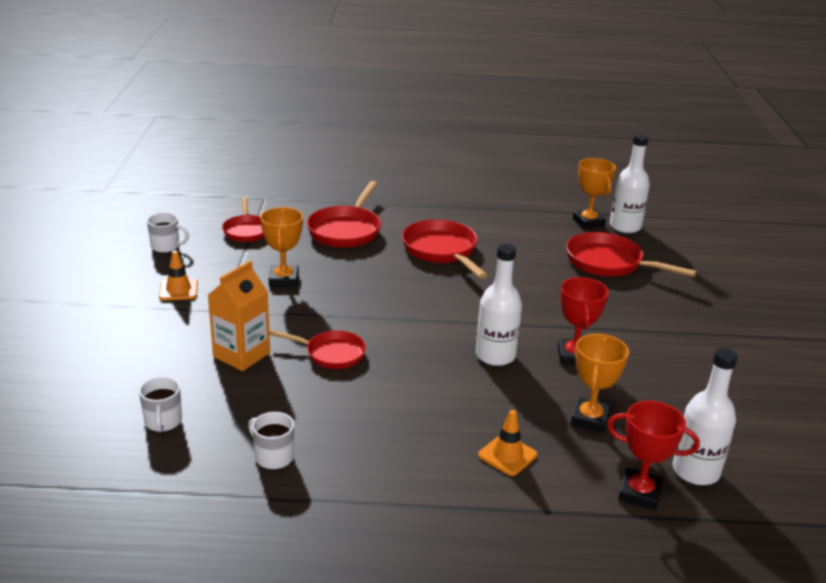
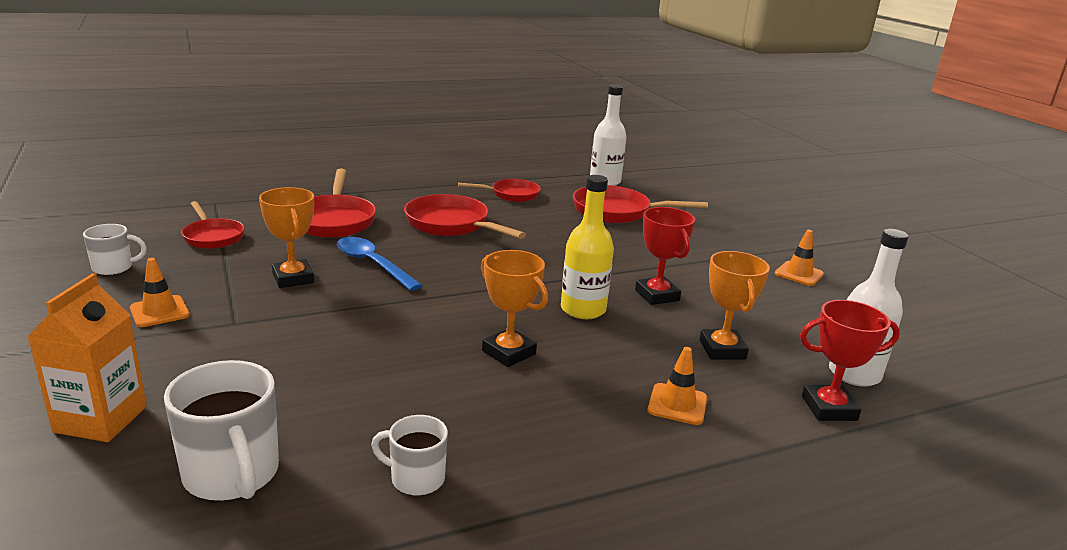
camera: 25 degrees left, 5 degrees down
white mug [139,377,182,432] -> white mug [164,360,279,501], size x1.71
orange carton [208,261,270,371] -> orange carton moved to [28,273,147,442]
red pan [269,330,366,369] -> red pan moved to [458,179,541,202]
white bottle [476,244,522,366] -> yellow bottle [561,175,614,319]
orange trophy [573,158,616,229] -> orange trophy moved to [481,250,548,367]
none -> blue spoon [337,237,423,291]
none -> orange traffic cone [775,230,824,286]

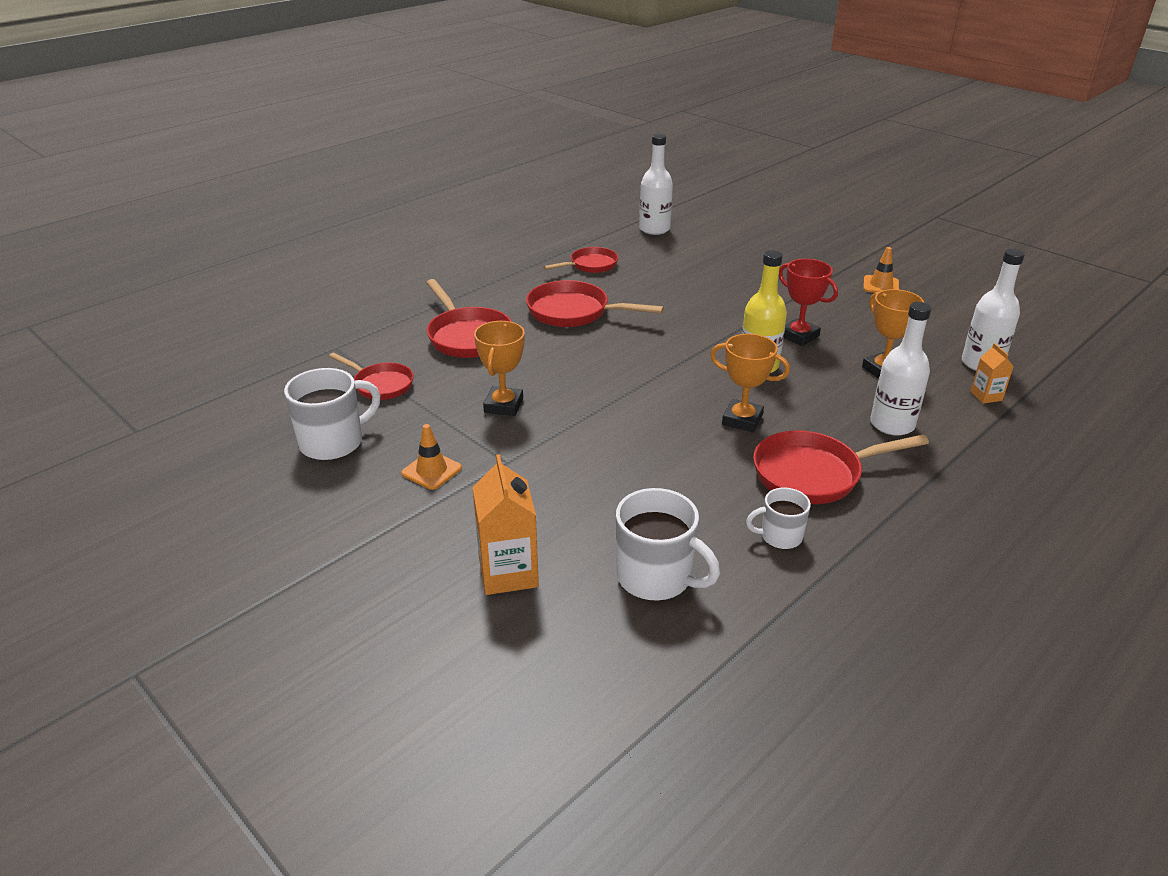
camera: 20 degrees left, 10 degrees up
white mug [83,224,147,275] -> white mug [284,368,381,460], size x1.71
orange trophy [259,187,314,288] -> orange trophy turned 60 degrees clockwise [474,321,525,416]
blue spoon [337,237,423,291] -> none
red pan [573,185,708,223] -> red pan moved to [753,430,929,504]
orange traffic cone [647,347,707,425] -> white bottle [870,302,931,436]
red trophy [800,300,900,421] -> orange carton [970,343,1014,404]

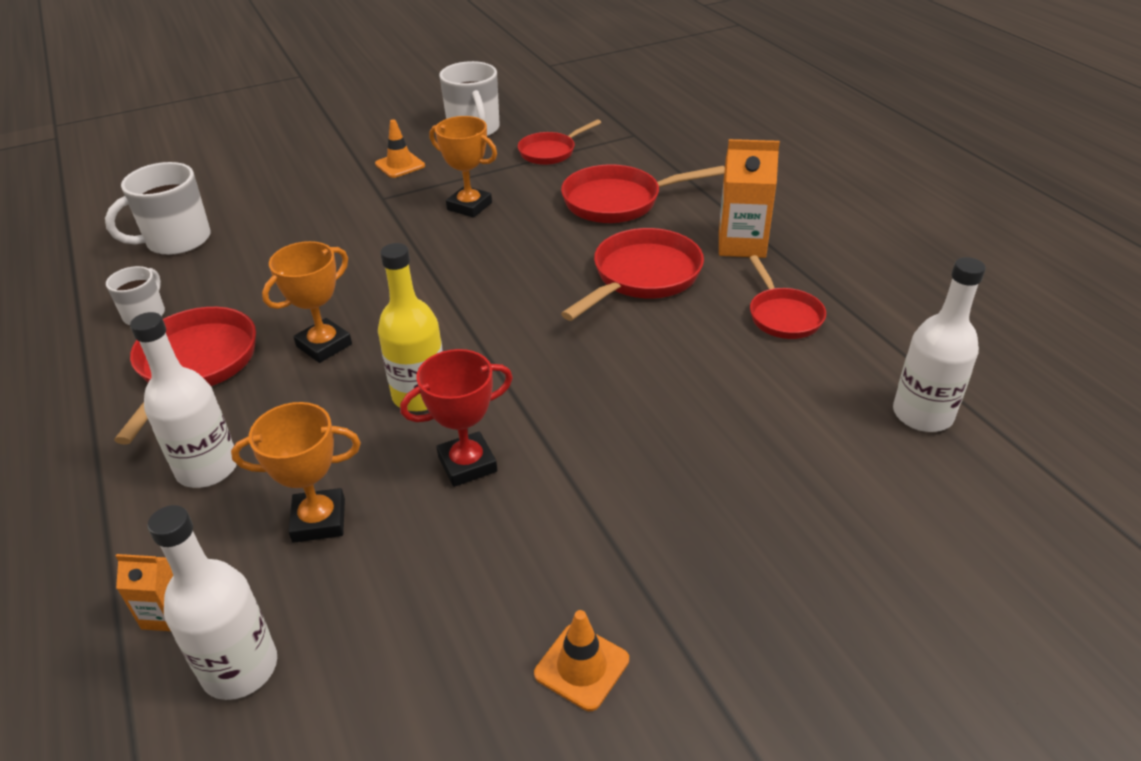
camera: 110 degrees right, 5 degrees up
orange carton [472,454,539,595] -> orange carton moved to [719,139,780,258]

